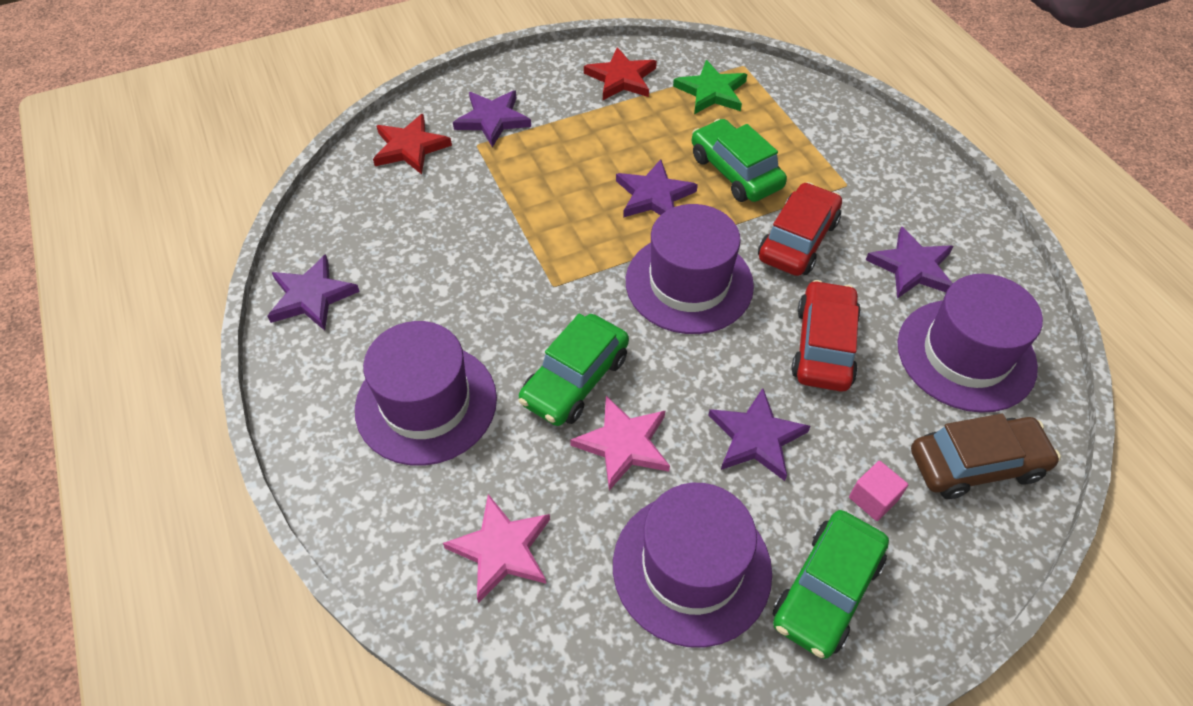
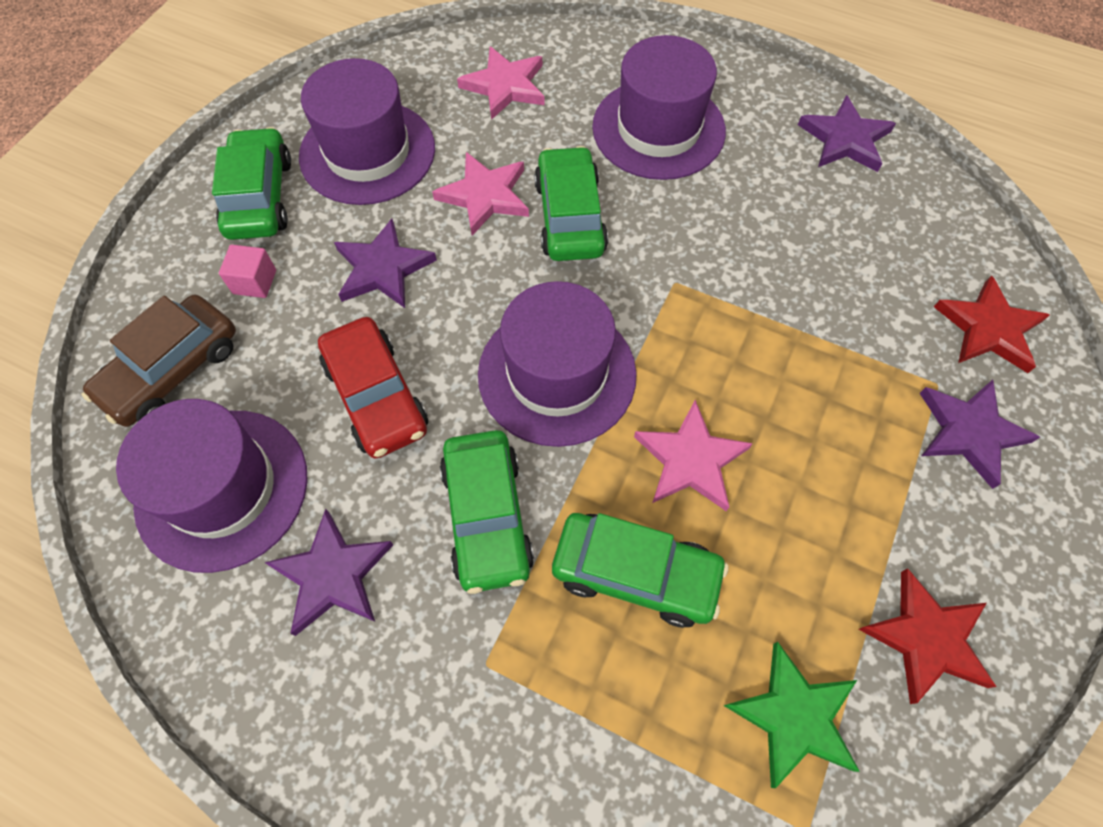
camera: 140 degrees right, 10 degrees up
purple star [616,159,698,218] -> pink star [634,400,753,511]
red car [758,182,842,276] -> green car [440,430,534,594]

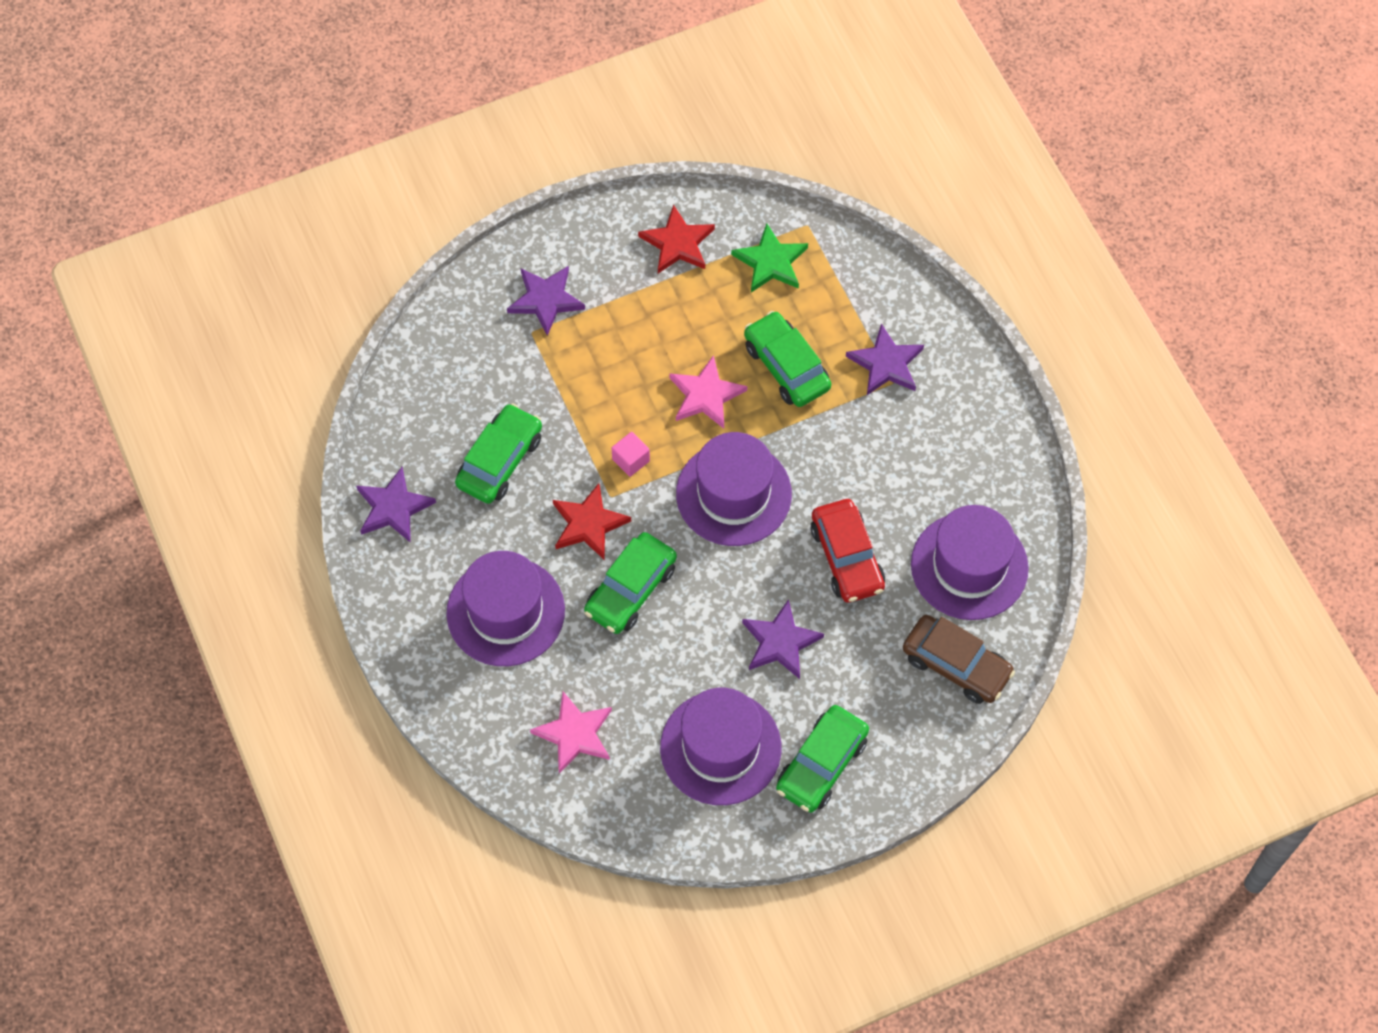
camera: 140 degrees left, 0 degrees up
brown car [81,295,236,427] -> brown car turned 45 degrees clockwise [903,615,1015,704]
pink cube [219,245,276,298] -> pink cube moved to [612,432,650,477]
purple star [264,509,393,636] -> purple star moved to [846,324,924,395]
red car [318,317,428,459] -> red car turned 150 degrees clockwise [810,499,885,603]
pink star [432,152,529,236] -> none
green car [440,430,534,594] -> green car moved to [455,403,542,504]
red star [934,275,1050,373] -> red star moved to [553,483,631,560]

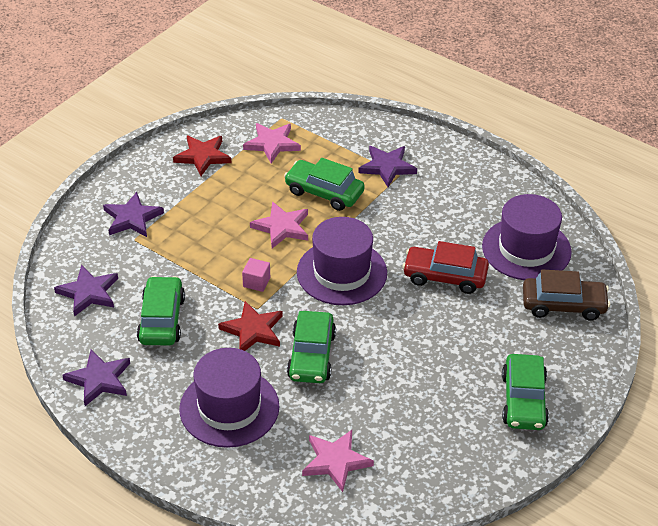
camera: 30 degrees left, 20 degrees down
purple hat [660,688,781,805] -> none
green star [731,223,808,292] -> pink star [243,123,301,163]
purple star [742,599,824,679] -> purple star moved to [54,265,118,317]
red car [810,499,885,603] -> red car turned 150 degrees clockwise [403,241,489,294]

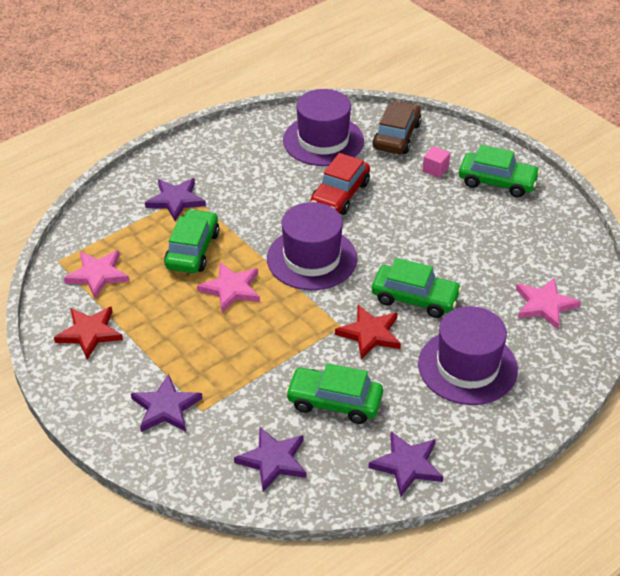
camera: 75 degrees left, 0 degrees up
pink cube [242,258,270,292] -> pink cube moved to [422,146,450,178]
green car [284,158,365,211] -> green car turned 150 degrees clockwise [164,209,219,273]

